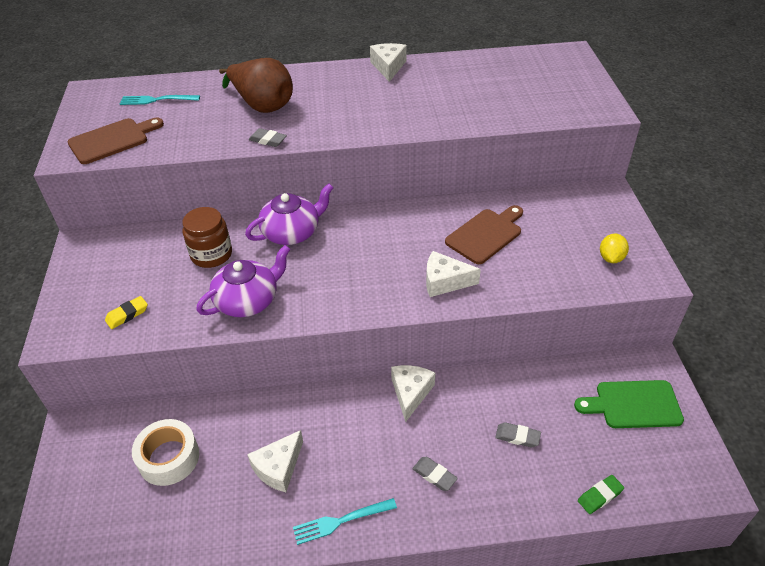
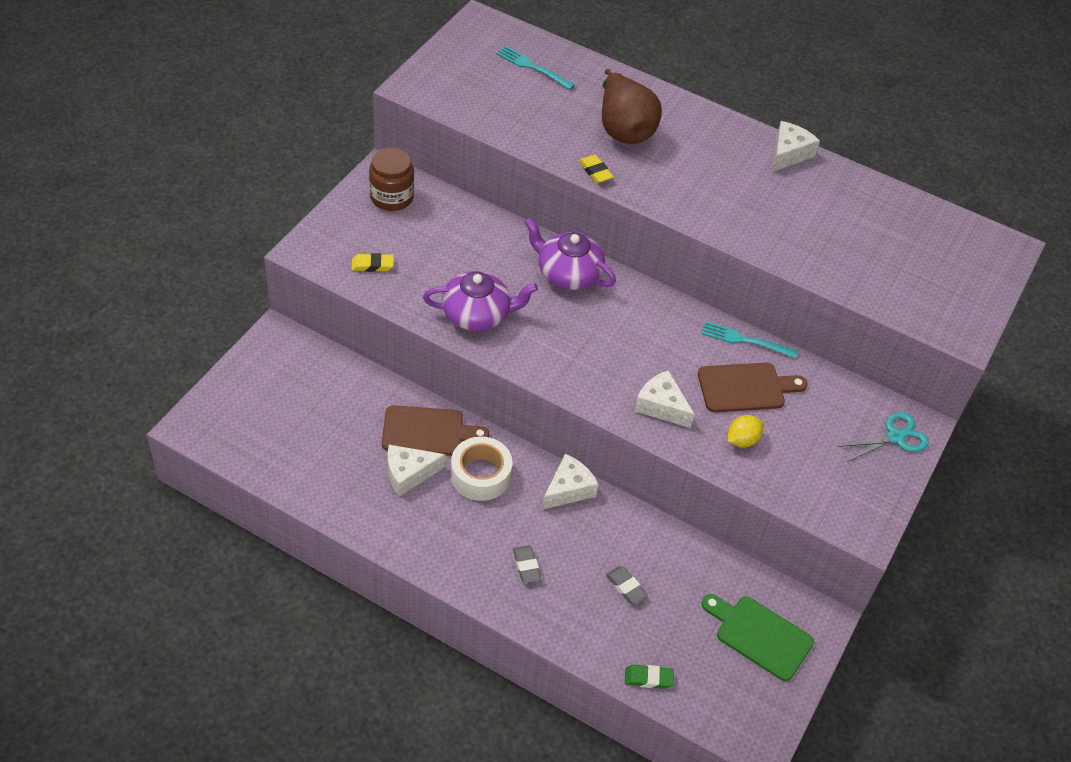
camera: 30 degrees right, 5 degrees up
brown cutting board [68,118,164,164] -> brown cutting board moved to [382,405,489,456]
white tape [132,419,199,486] -> white tape moved to [451,436,512,501]
brown jar [182,207,232,268] -> brown jar moved to [369,148,414,211]
purple teapot [245,184,334,245] -> purple teapot turned 150 degrees counterclockwise [524,218,616,290]
grey eraser [249,128,287,147] -> yellow eraser [579,155,614,183]
turquoise fork [293,498,397,545] -> turquoise fork moved to [702,321,798,358]
yellow lemon [600,233,629,263] -> yellow lemon moved to [727,415,763,447]
none -> turquoise scissors [837,412,929,462]

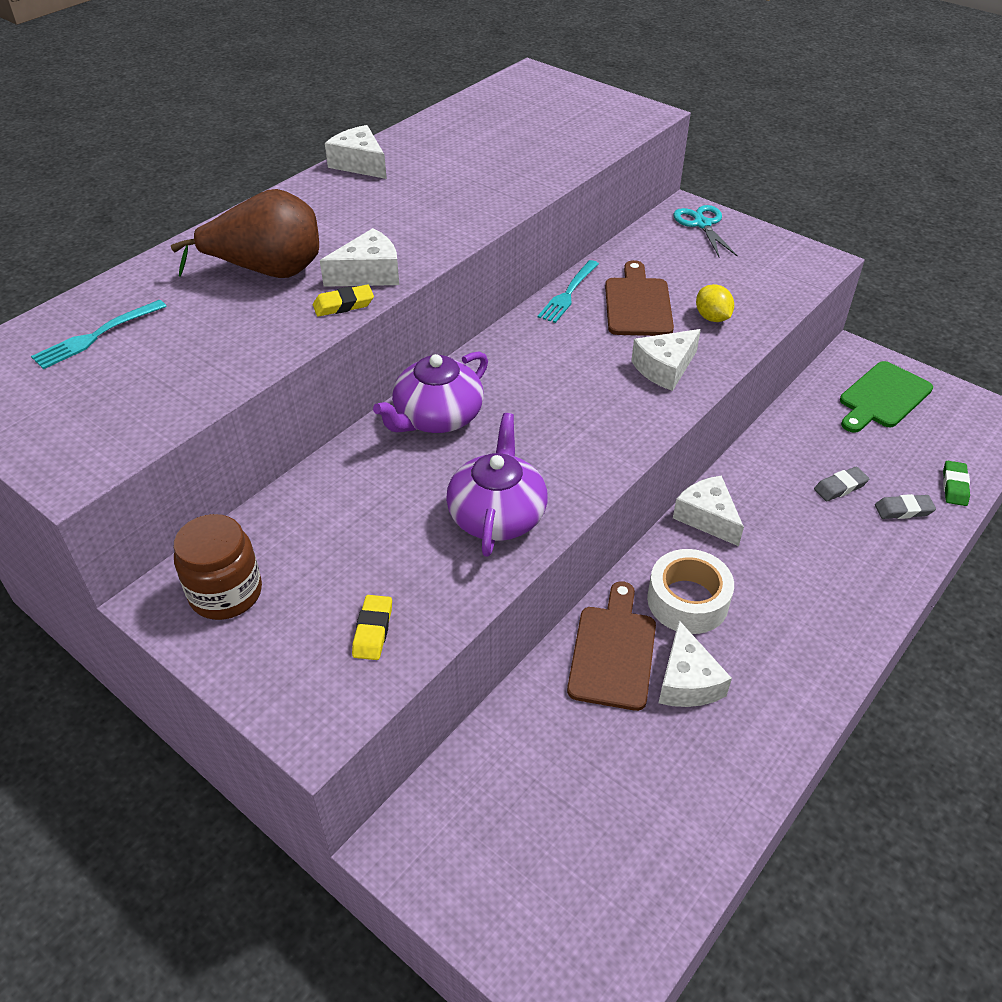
camera: 75 degrees left, 5 degrees down
grey eraser [513,545,541,583] -> grey eraser moved to [875,494,936,519]
none -> white cheese [320,228,399,287]

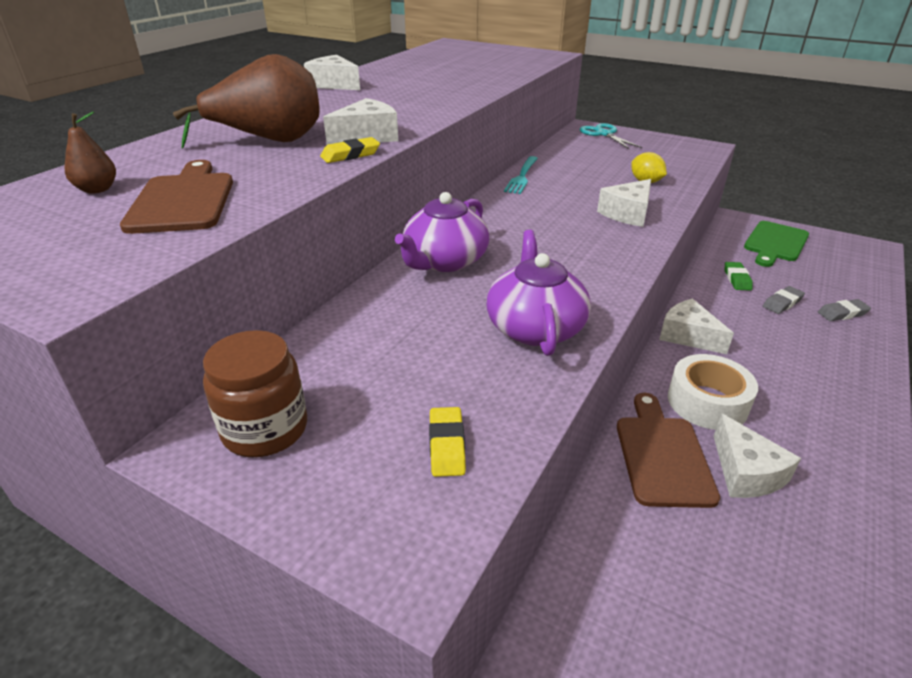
camera: 10 degrees left, 10 degrees down
turquoise fork [31,300,167,369] -> brown pear [65,112,116,194]
brown cutting board [605,260,674,336] -> brown cutting board moved to [120,160,233,234]
green eraser [943,461,970,506] -> green eraser moved to [725,262,753,291]

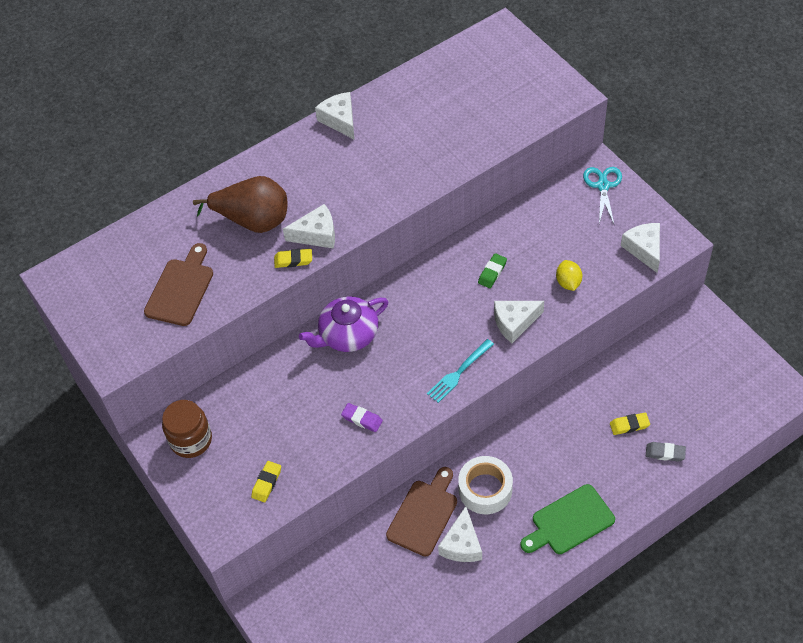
camera: 30 degrees right, 20 degrees up
brown pear [65,112,116,194] -> none
purple teapot [487,230,591,356] -> purple eraser [341,403,383,432]
turquoise fork [504,156,538,194] -> turquoise fork moved to [427,339,494,403]
white cheese [659,298,734,354] -> white cheese moved to [621,223,660,273]
green eraser [725,262,753,291] -> green eraser moved to [478,253,507,288]
green cutting board [744,221,809,267] -> green cutting board moved to [521,484,615,554]
grey eraser [763,286,805,314] -> yellow eraser [610,413,650,435]

